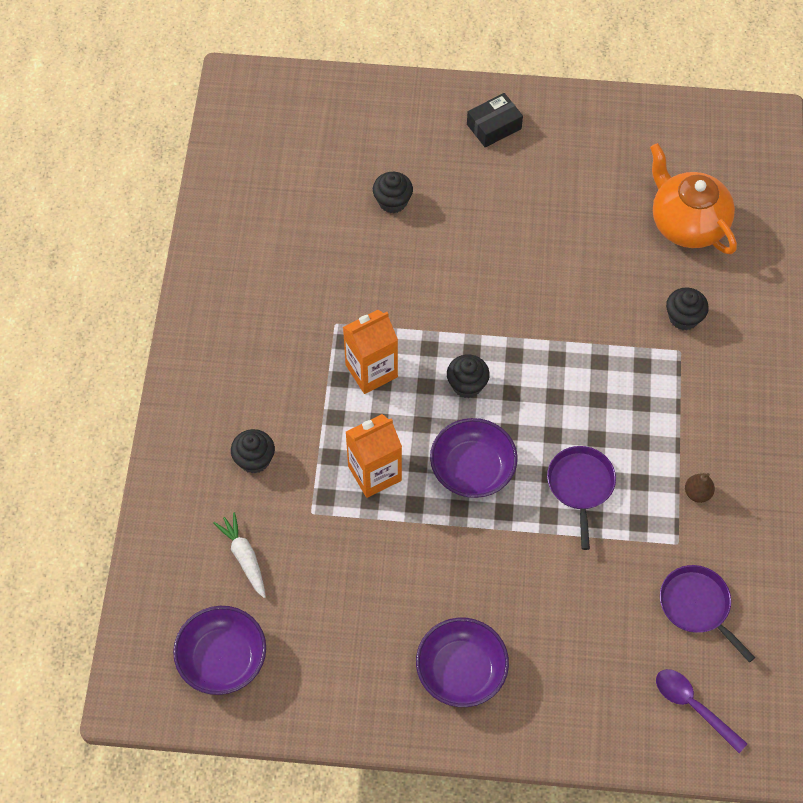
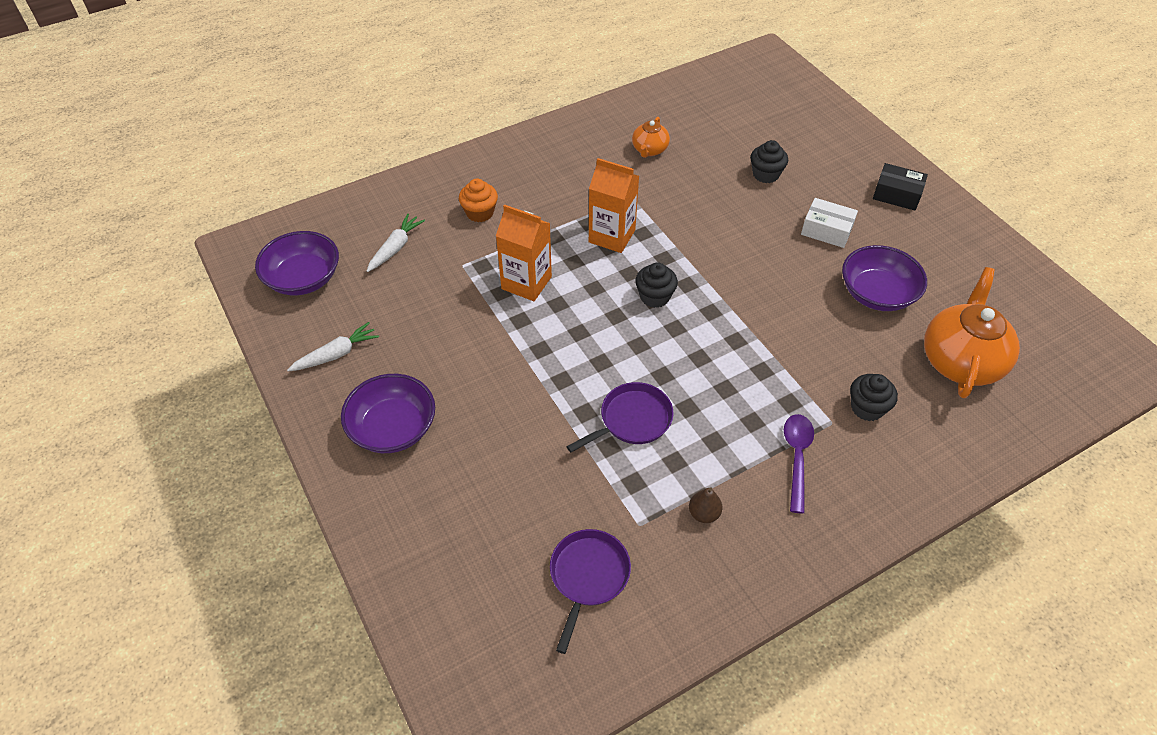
camera: 55 degrees right, 10 degrees down
black cupcake [231,429,275,474] -> orange cupcake [459,179,498,222]
purple bowl [430,418,518,498] -> purple bowl moved to [842,245,927,311]
purple spoon [656,669,748,753] -> purple spoon moved to [784,414,814,514]
none -> white carrot [287,322,379,372]
none -> orange teapot [632,117,670,158]
none -> white box [801,198,858,248]

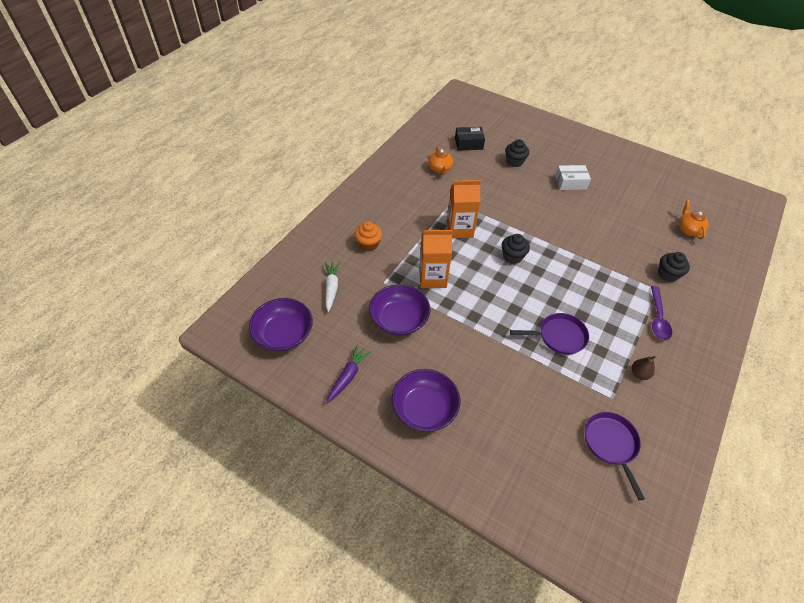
camera: 30 degrees left, 0 degrees up
white carrot [287,322,379,372] -> purple carrot [326,345,371,404]
purple pan [566,382,674,452] -> purple pan turned 60 degrees clockwise [510,313,589,355]
purple spoon [784,414,814,514] -> purple spoon turned 150 degrees counterclockwise [651,286,672,340]
purple bowl [842,245,927,311] -> purple bowl moved to [369,284,431,336]
black box [873,163,928,211] -> black box moved to [455,127,485,151]
orange teapot [924,267,1020,398] -> orange teapot [679,200,709,240], size x0.52

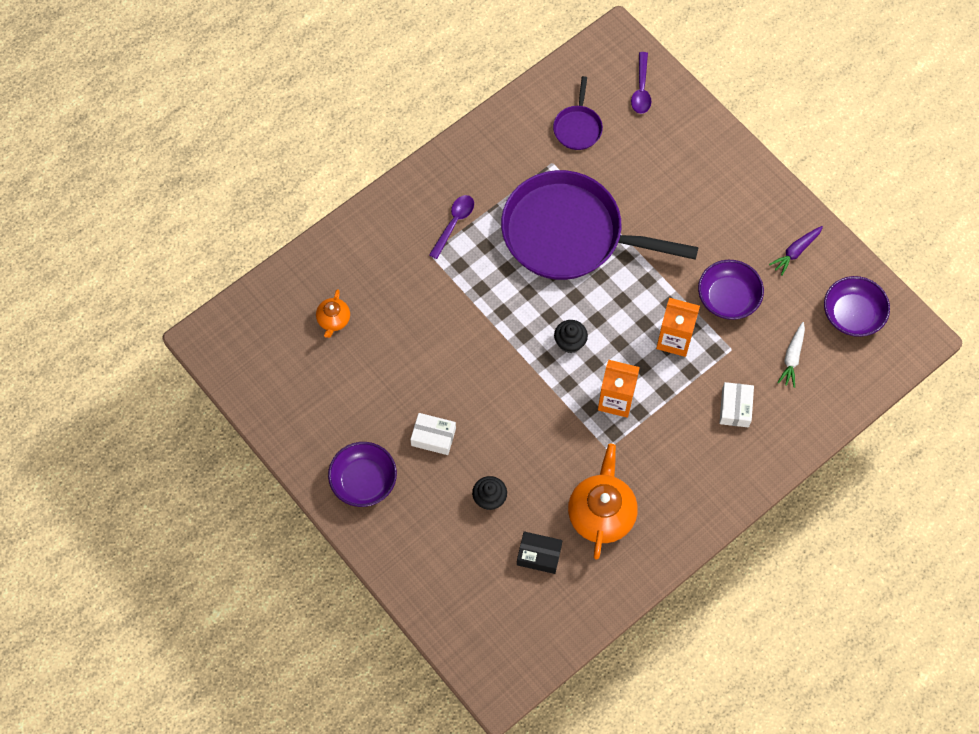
camera: 160 degrees left, 15 degrees up
orange cupcake [355,221,382,251] -> white box [720,382,754,427]
purple bowl [391,369,460,432] -> purple bowl moved to [328,442,397,507]
orange teapot [428,147,453,175] -> orange teapot [568,444,638,559], size x1.92
purple pan [510,313,589,355] -> purple pan [501,170,698,280], size x2.36
brown pear [632,356,656,380] -> none
black cupcake [658,252,690,282] -> none
none -> purple spoon [631,52,651,114]

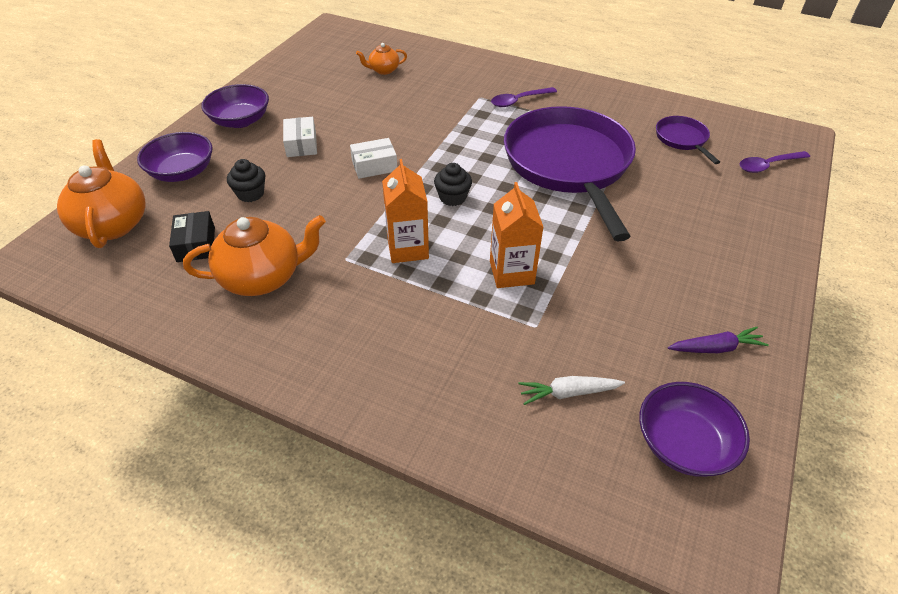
camera: 65 degrees right, 20 degrees down
purple spoon [429,195,474,259] -> purple spoon turned 150 degrees clockwise [491,87,557,107]
purple pan [553,76,603,150] -> purple pan turned 90 degrees clockwise [656,116,720,164]
purple bowl [698,260,764,320] -> purple bowl moved to [137,132,213,182]
white box [720,382,754,427] -> white box moved to [350,138,397,179]
purple carrot [769,226,823,276] -> purple carrot turned 150 degrees clockwise [668,327,769,353]
none -> orange teapot [57,139,146,248]

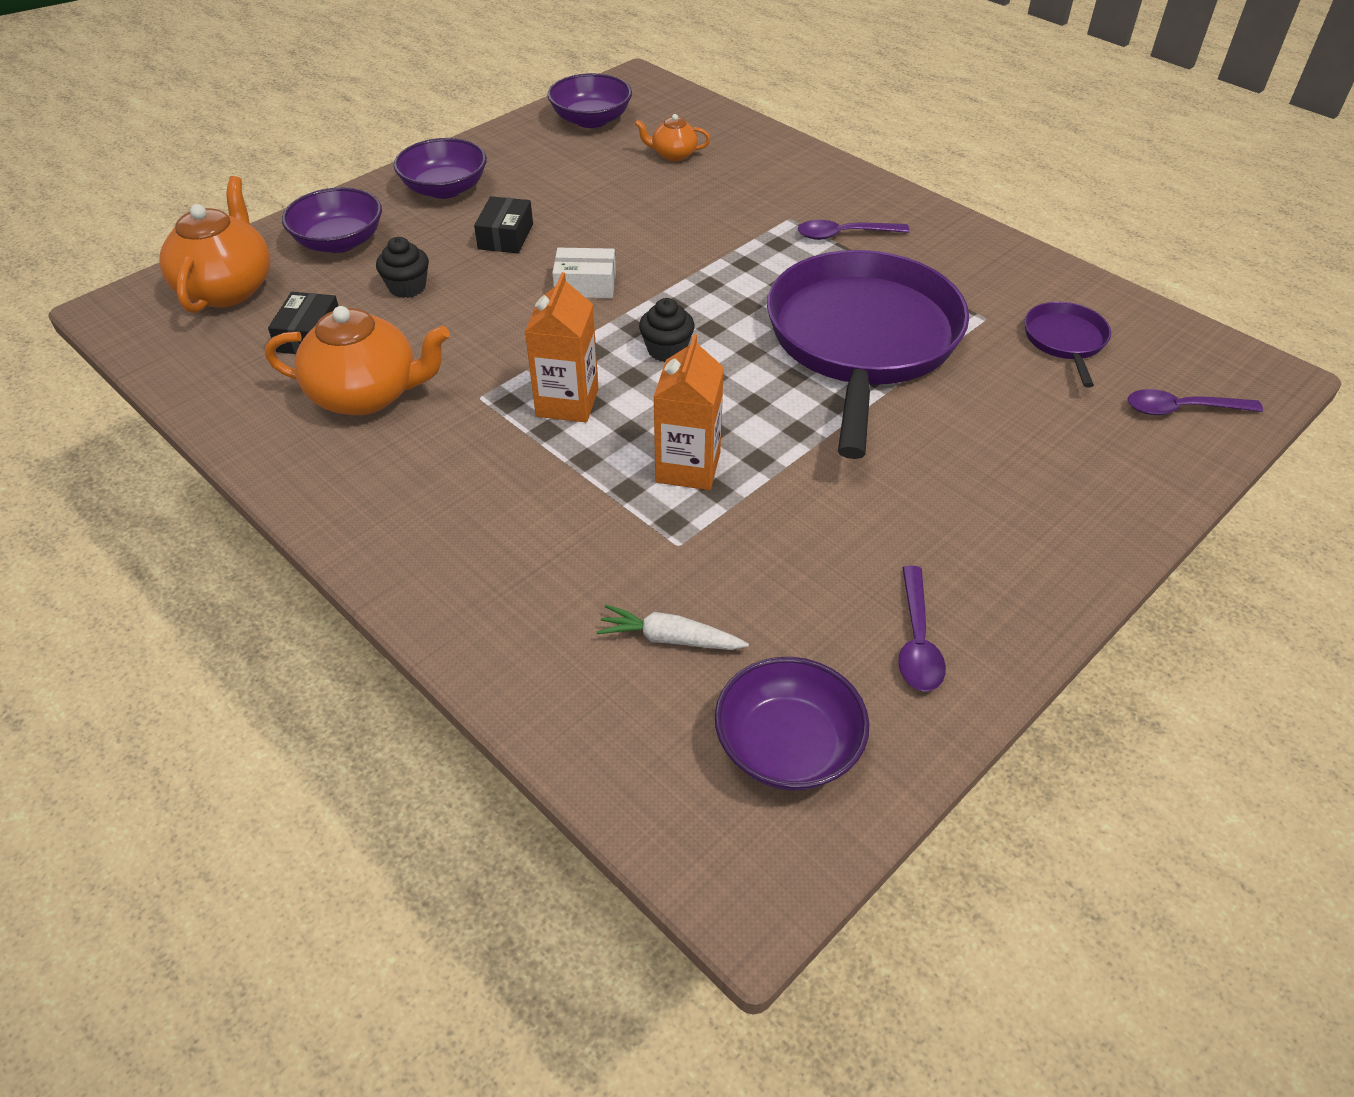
camera: 20 degrees right, 0 degrees up
white box [283,117,317,157] -> black box [474,196,533,253]
purple carrot [668,327,769,353] -> purple spoon [898,566,946,692]
none -> purple bowl [547,73,632,128]

